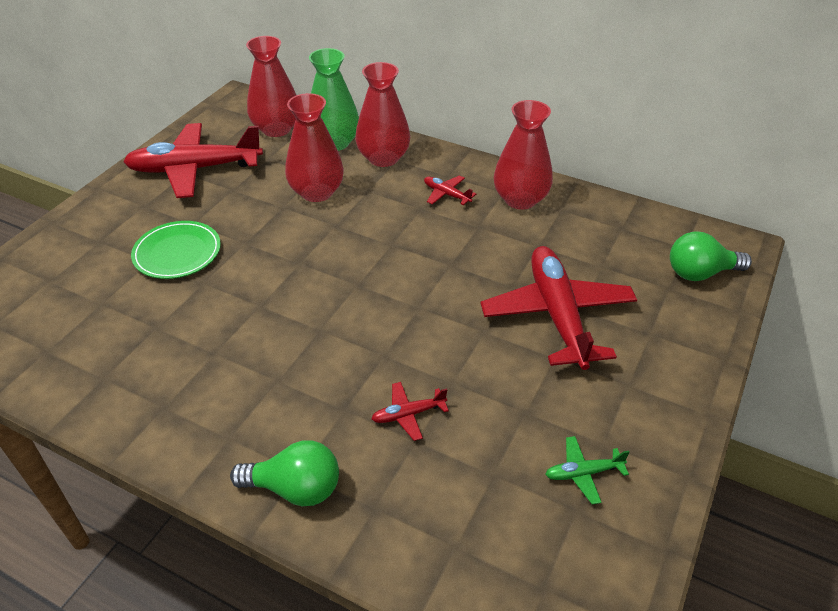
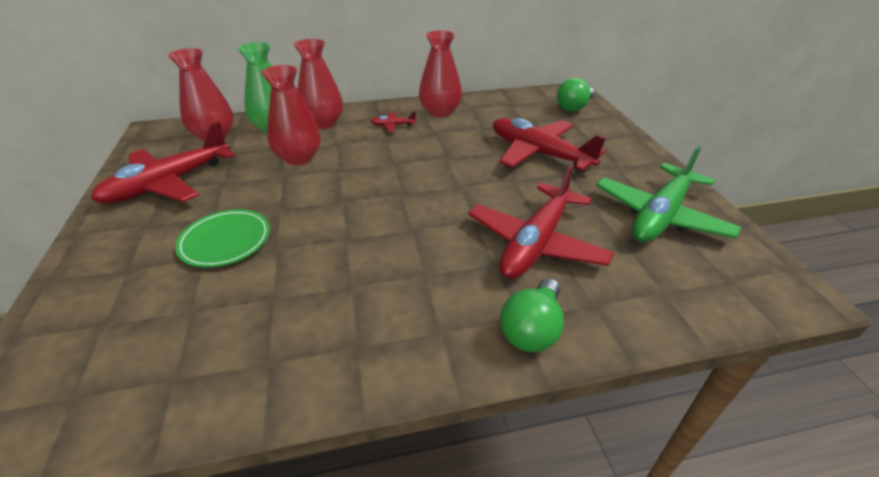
camera: 40 degrees left, 5 degrees down
green light bulb [230,440,339,506] -> green light bulb turned 150 degrees clockwise [500,278,564,352]
red plane [371,382,449,441] -> red plane [468,164,614,279], size x2.39
green plane [545,436,630,504] -> green plane [596,145,741,242], size x2.39

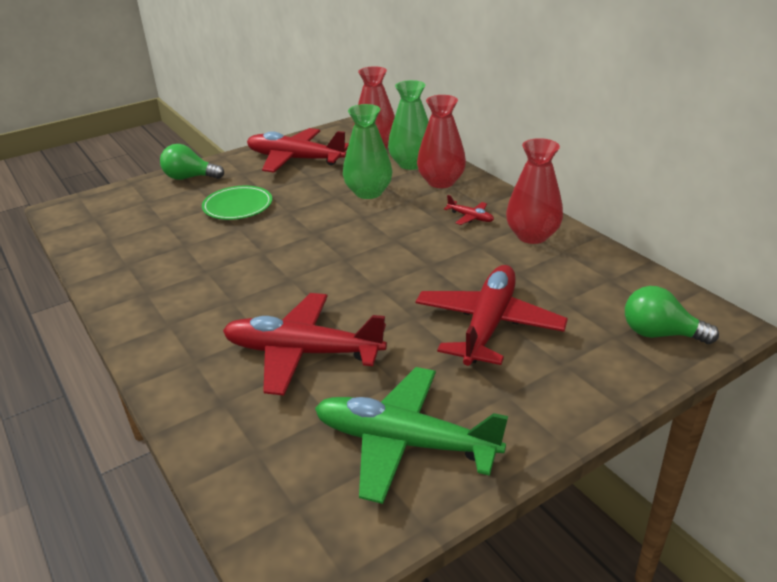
camera: 70 degrees right, 5 degrees down
red vase [261,65,321,165] -> green vase [343,104,392,199]
red plane [370,112,416,132] -> red plane turned 150 degrees clockwise [444,195,494,225]
green light bulb [500,278,564,352] -> green light bulb moved to [160,144,224,180]

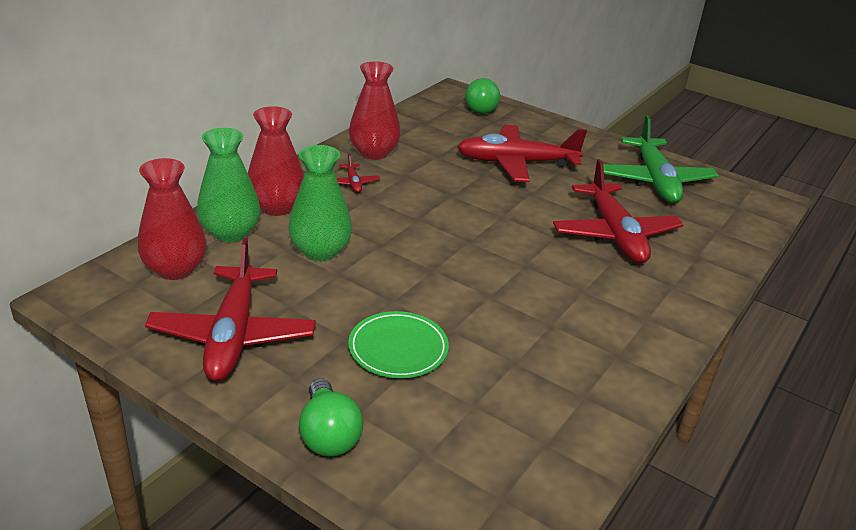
camera: 115 degrees left, 0 degrees up
red plane [444,195,494,225] -> red plane turned 150 degrees clockwise [337,154,380,193]

